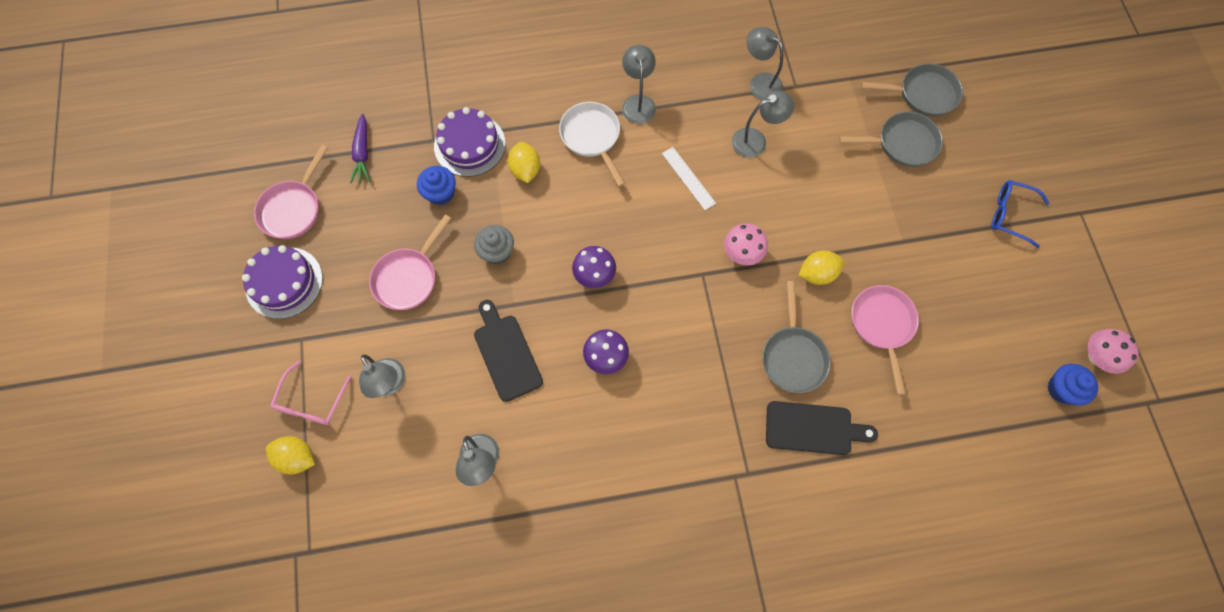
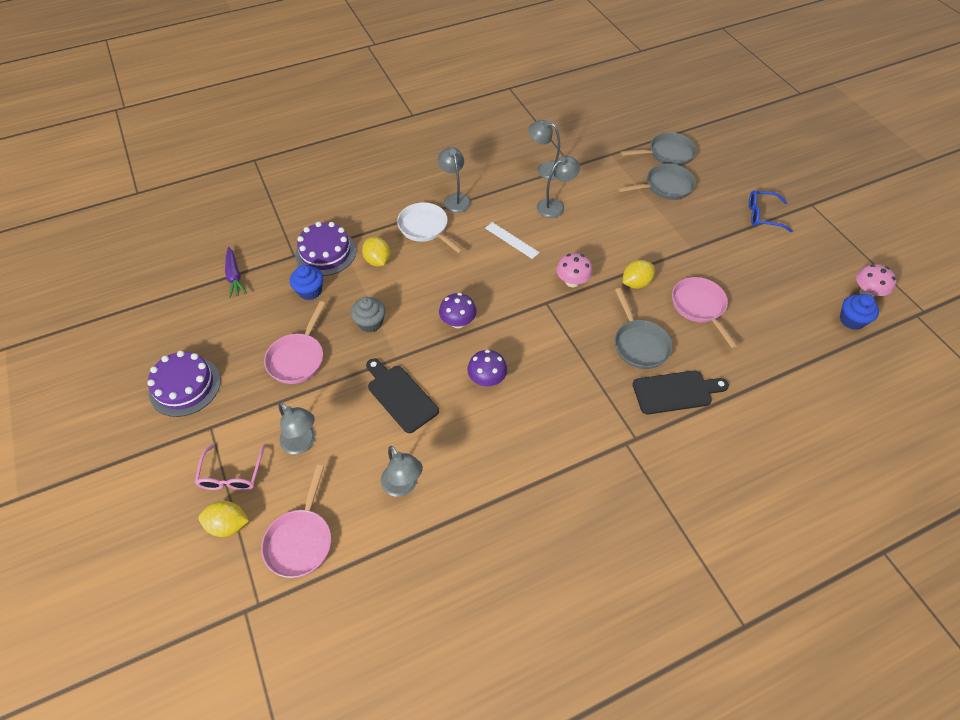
camera: 15 degrees left, 15 degrees down
pink pan [254,145,328,239] -> pink pan moved to [261,465,331,578]

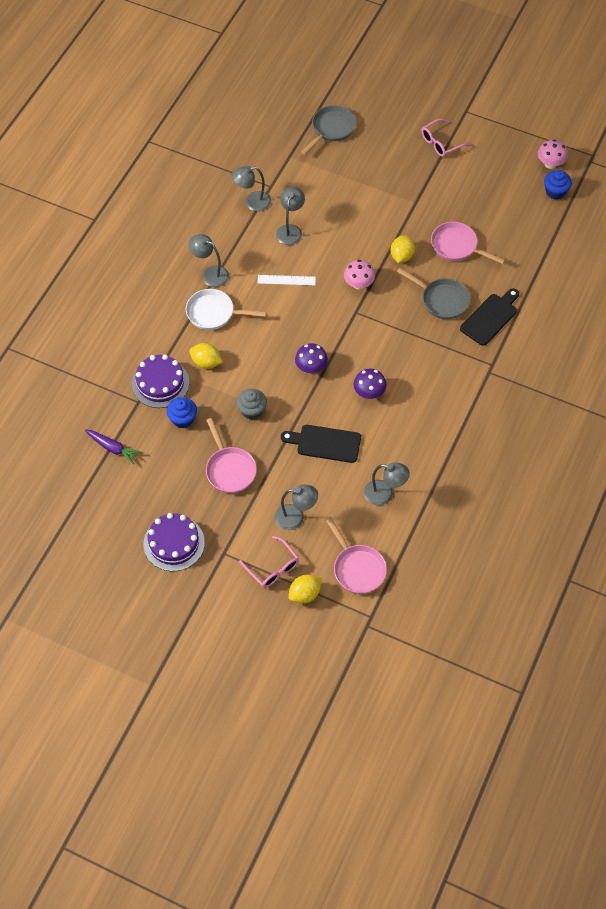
camera: 40 degrees left, 5 degrees up
grey pan [618,164,696,200] -> none
blue glasses [749,190,793,232] -> pink glasses [421,119,471,157]

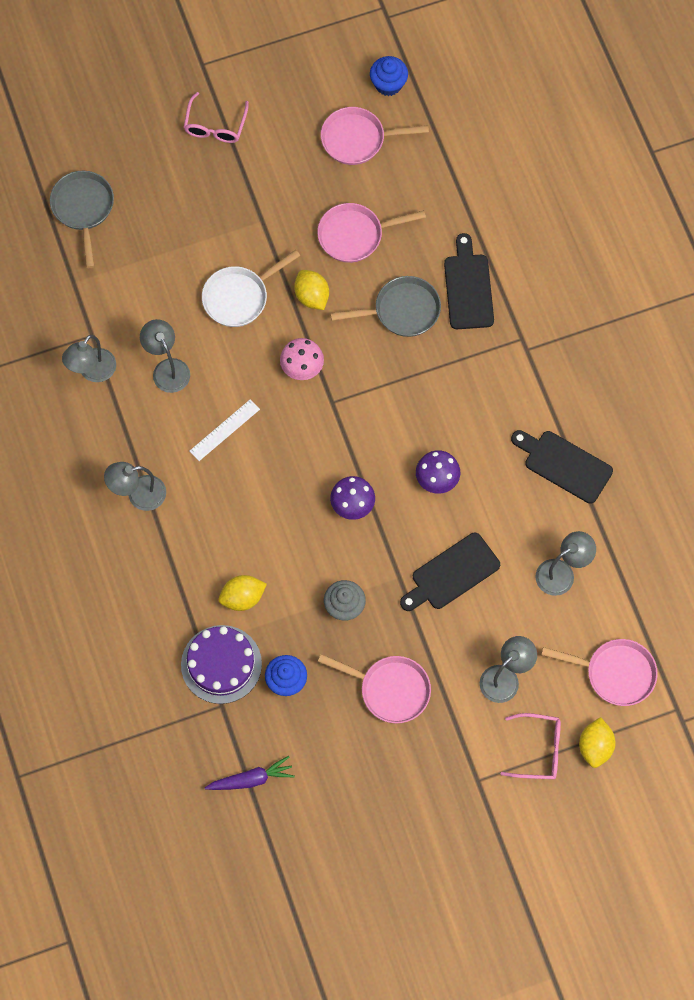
camera: 45 degrees left, 10 degrees up
purple cake [143,513,205,571] -> none
white pan [186,289,266,330] -> white pan moved to [202,250,300,327]
pink mushroom [538,139,568,169] -> none
none -> pink pan [321,107,429,165]
none -> black cutting board [511,430,613,503]

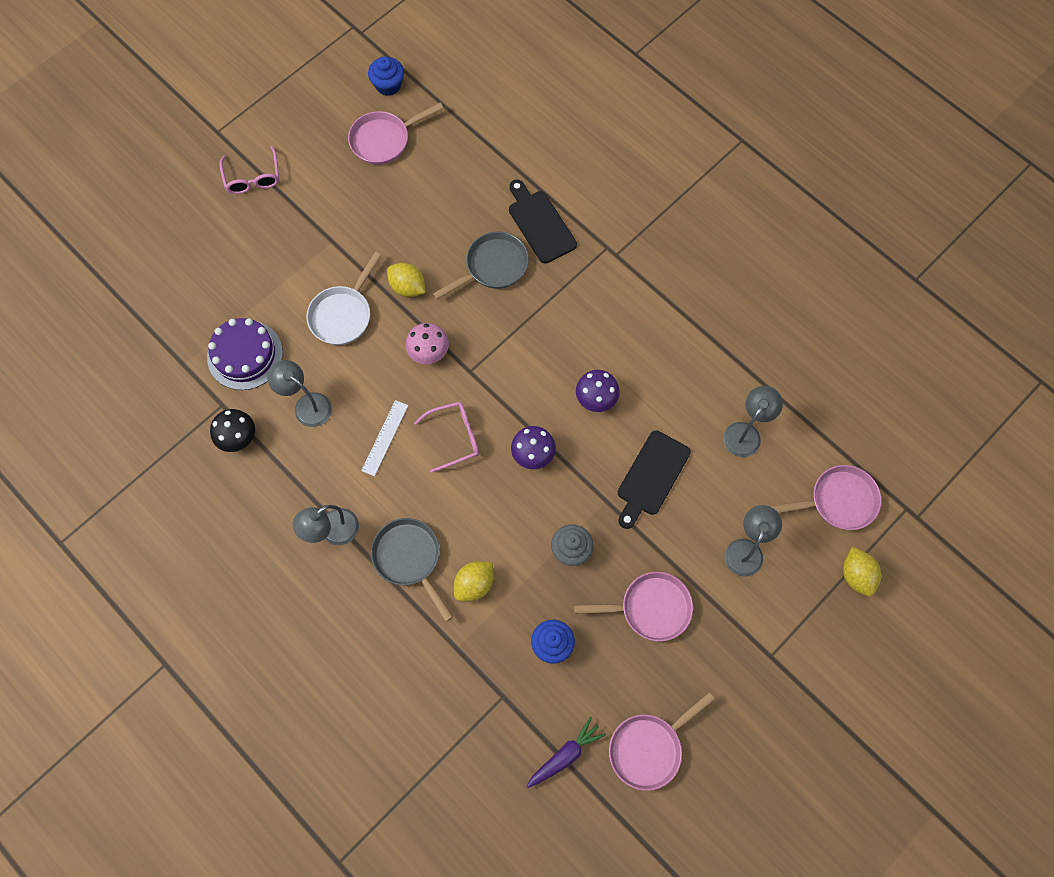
camera: 25 degrees left, 0 degrees up
grey pan [50,171,114,268] -> grey pan moved to [371,518,453,622]
grey lamp [62,335,116,382] -> black mushroom [210,409,255,452]
purple cake [181,625,262,704] -> purple cake moved to [207,318,283,390]
pink pan [317,203,426,263] -> pink pan moved to [609,692,715,791]
pink glasses [501,713,561,779] -> pink glasses moved to [414,401,479,473]
black cutting board [511,430,613,503] -> none

